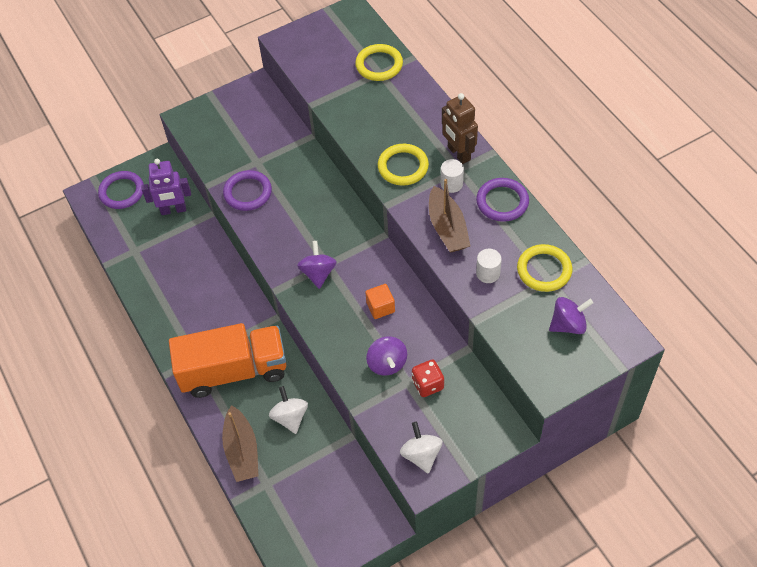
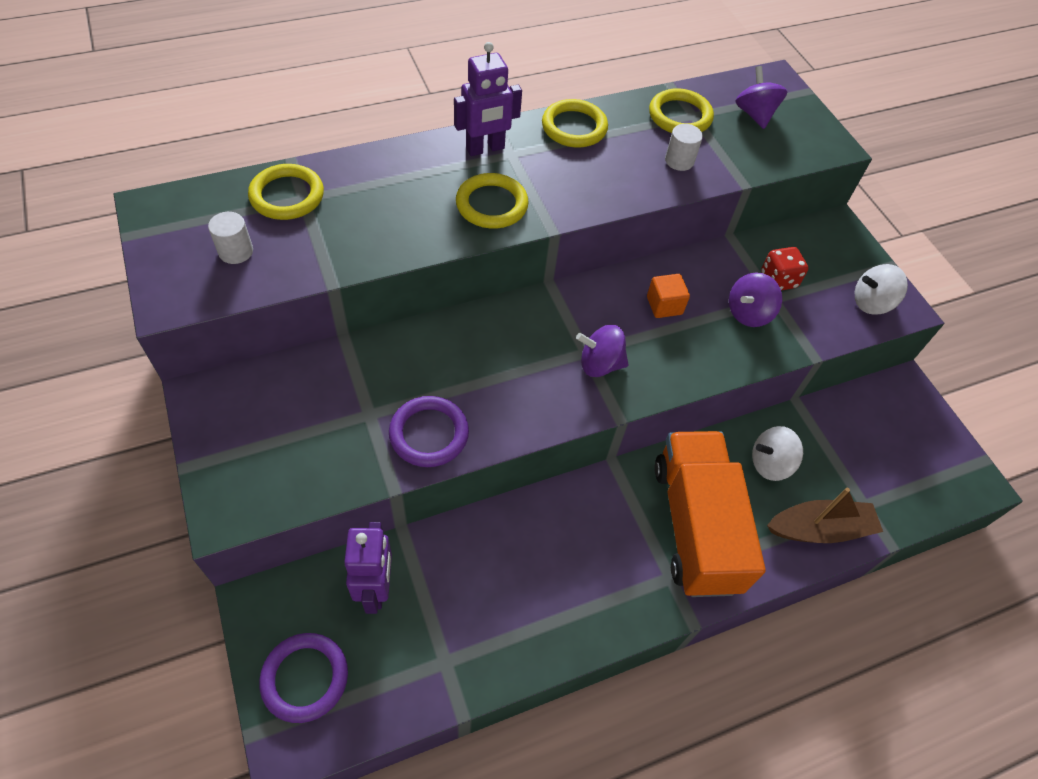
camera: 90 degrees left, 0 degrees up
purple spinning top [366,336,407,376] -> purple spinning top turned 150 degrees clockwise [729,272,782,327]
brown boat [429,179,471,252] -> none
white cylinder [441,159,464,193] -> white cylinder moved to [208,212,253,264]
brown robot [442,93,478,164] -> purple robot [454,42,522,156]
purple ring [476,178,529,222] -> yellow ring [542,99,608,147]

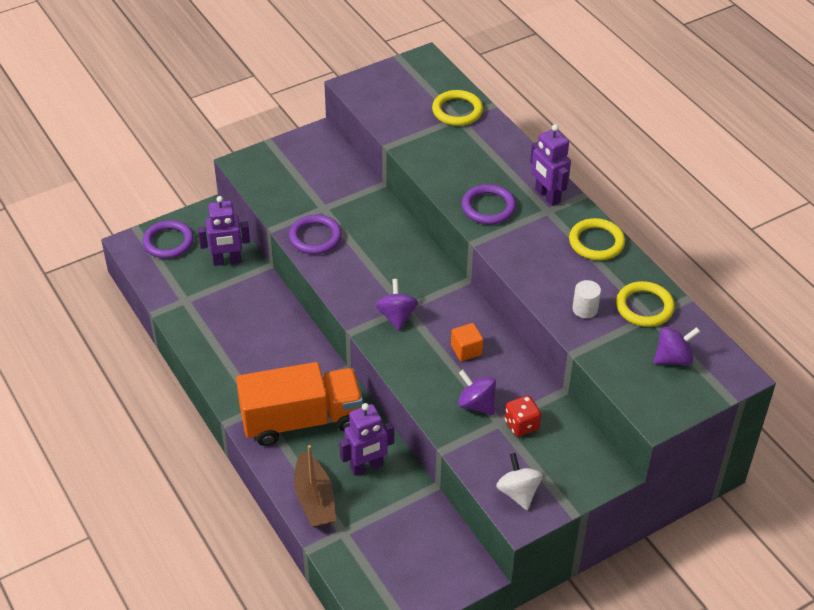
camera: 85 degrees right, 10 degrees down
white cylinder [208,212,253,264] -> none
yellow ring [456,173,529,229] -> purple ring [462,184,516,225]
white spinning top [752,426,803,481] -> purple robot [339,403,394,476]

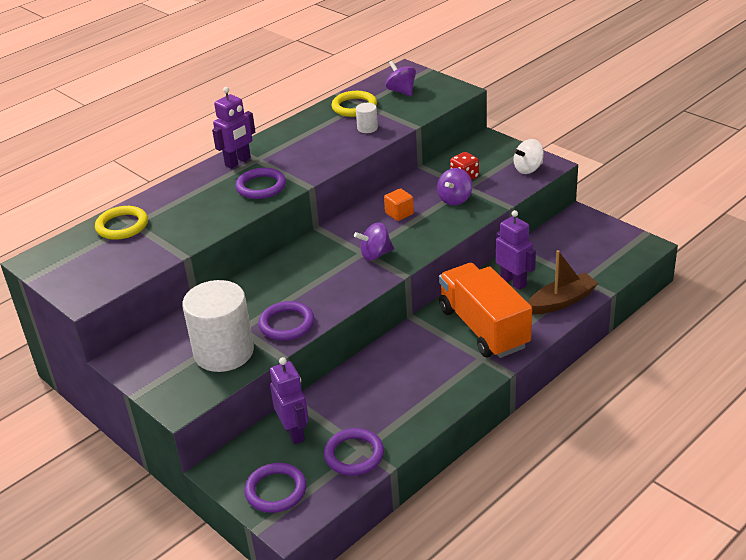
camera: 100 degrees left, 10 degrees down
yellow ring [569,218,625,260] -> none
none -> white cylinder [182,280,254,372]
none -> purple ring [324,428,384,475]

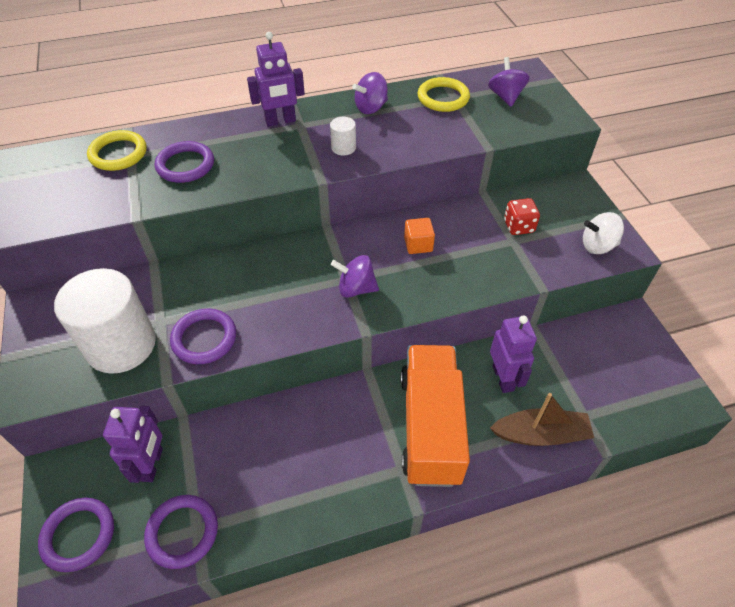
camera: 25 degrees right, 15 degrees up
purple ring [235,168,286,199] -> purple ring moved to [155,141,214,183]
white cylinder [356,103,378,133] -> white cylinder moved to [330,117,356,156]
purple spinning top [437,168,472,205] -> purple spinning top moved to [352,72,388,114]

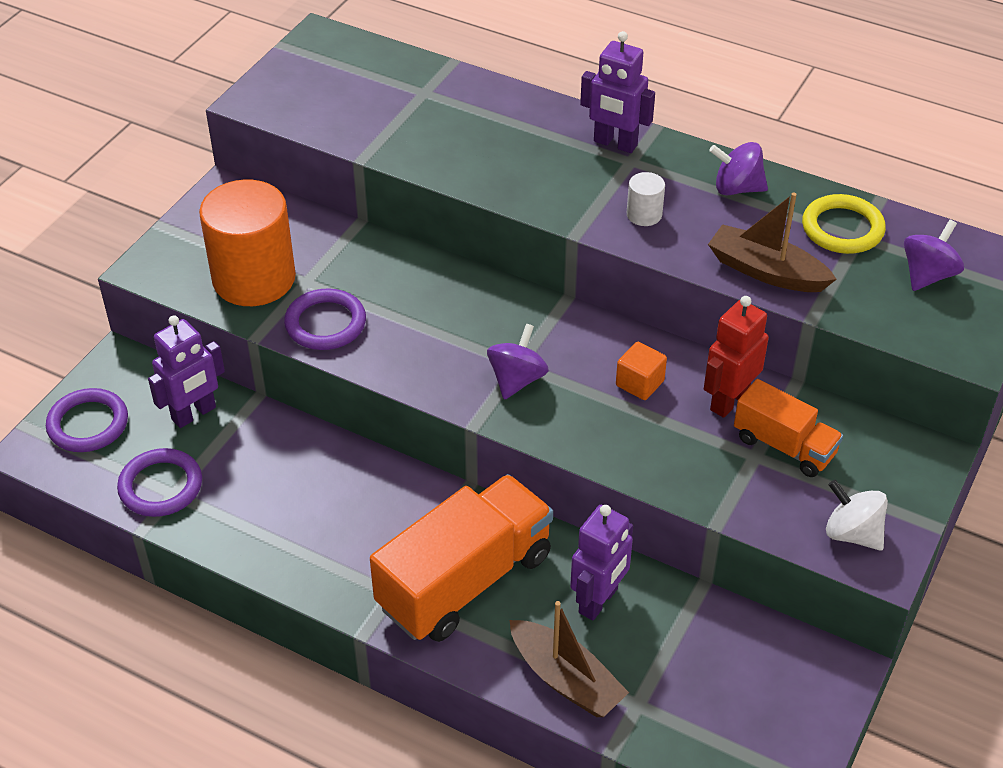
camera: 45 degrees right, 5 degrees down
white cylinder [54,268,156,374] -> orange cylinder [199,179,296,306]
yellow ring [87,130,146,171] -> none
purple ring [155,141,214,183] -> none
purple spinning top [331,255,379,298] -> purple spinning top turned 60 degrees clockwise [487,324,549,400]
red dice [504,198,540,235] -> orange truck [734,379,843,477]
none -> red robot [704,296,769,418]
none -> brown boat [708,193,837,292]

